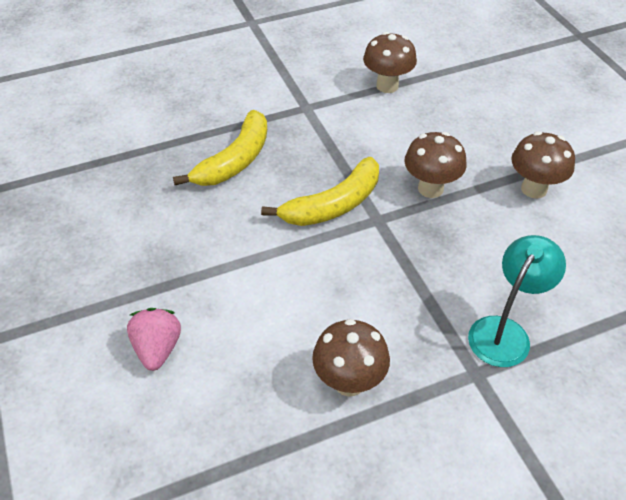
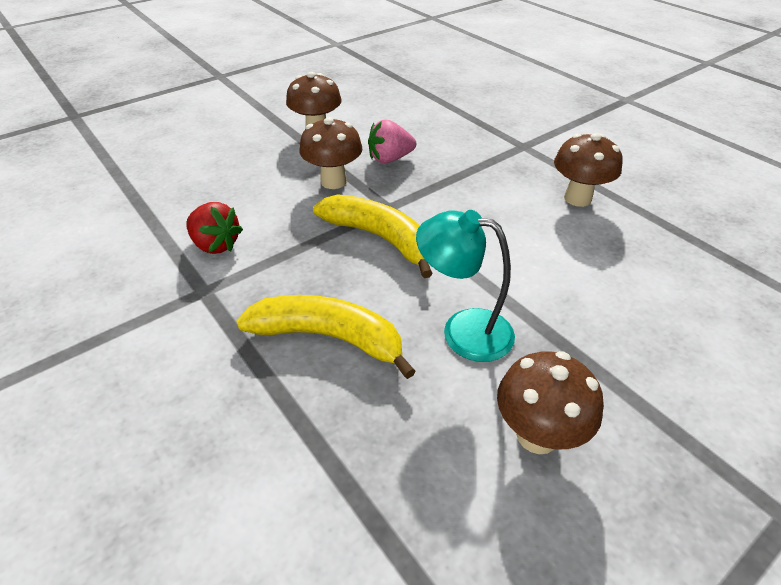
camera: 105 degrees left, 5 degrees down
pink strawberry [127,308,181,371] -> pink strawberry moved to [368,120,416,163]
brown mushroom [363,32,417,93] -> brown mushroom moved to [497,351,604,454]
turquoise lamp [468,235,566,367] -> turquoise lamp moved to [416,210,515,362]
none -> red strawberry [186,202,243,254]

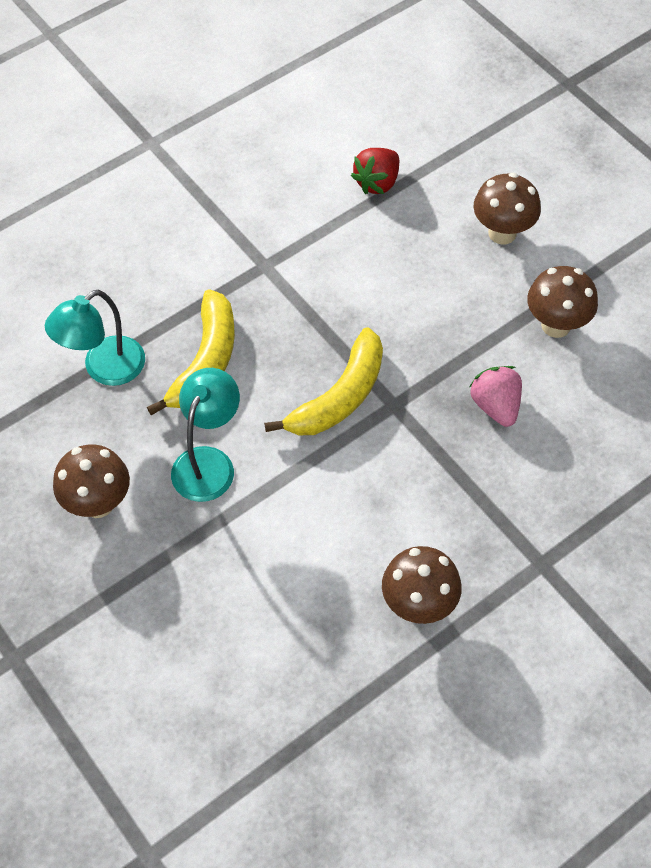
camera: 90 degrees right, 15 degrees up
red strawberry [186,202,243,254] -> red strawberry moved to [351,148,399,194]
brown mushroom [299,117,362,189] -> brown mushroom moved to [473,173,541,245]
none -> turquoise lamp [45,290,145,386]

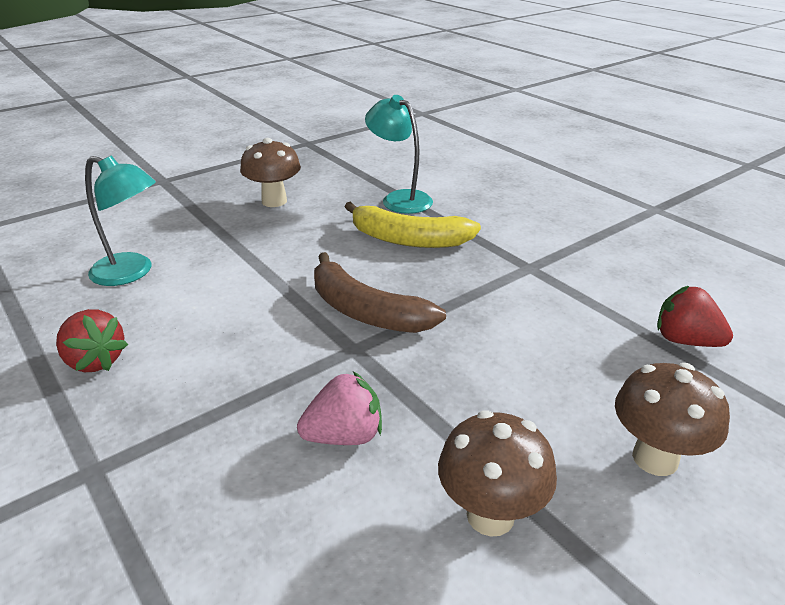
camera: 90 degrees right, 25 degrees down
turquoise lamp [171,368,240,502] -> turquoise lamp moved to [85,155,156,286]
yellow banana [264,327,383,435] -> brown banana [314,252,446,333]
brown mushroom [382,546,462,624] -> red strawberry [56,309,128,372]

